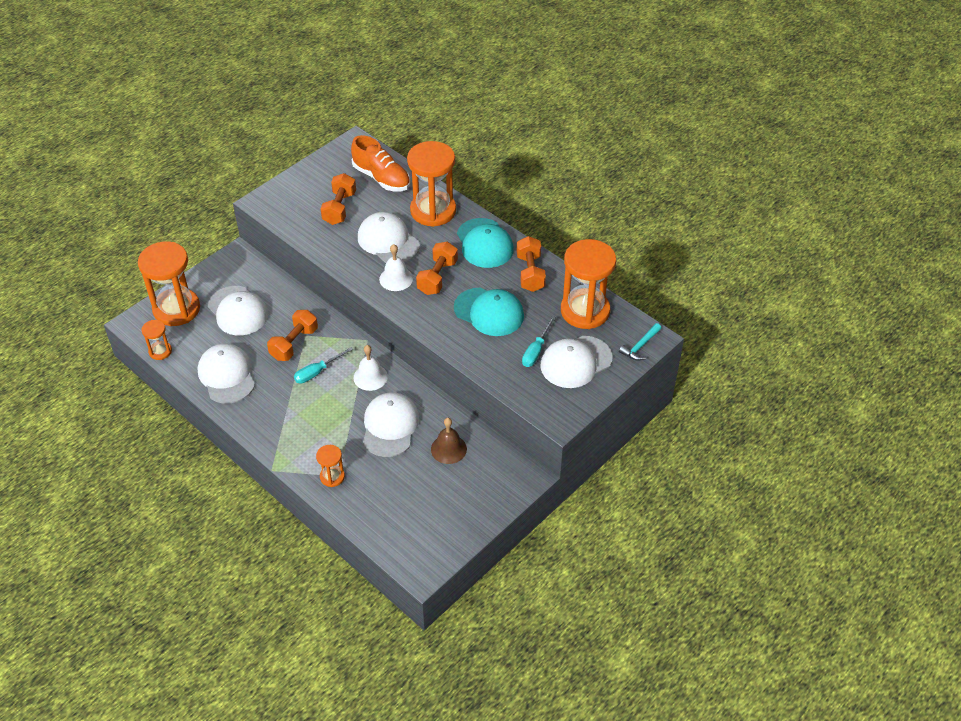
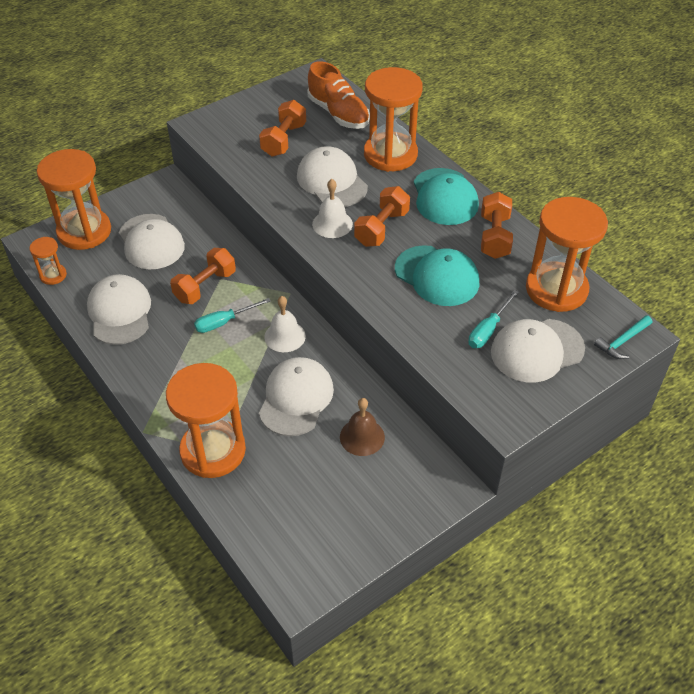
camera: 10 degrees right, 0 degrees up
orange hourglass [316,445,345,487] -> orange hourglass [166,363,246,478], size x2.11

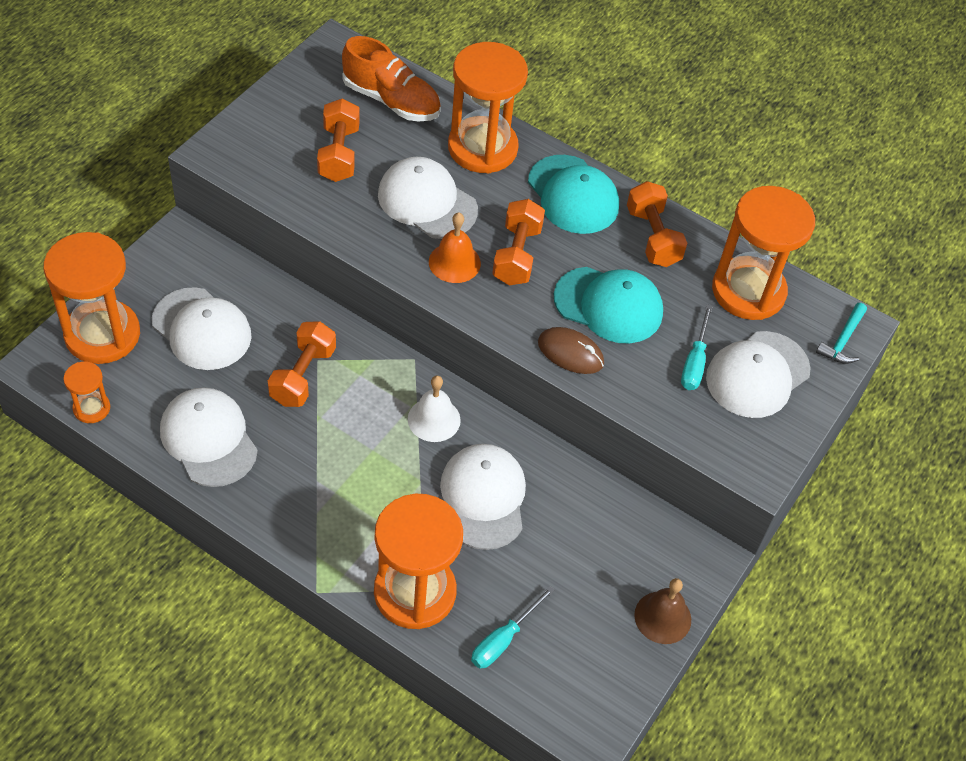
camera: 25 degrees left, 5 degrees up
turquoise screwdriver [194,298,271,333] -> turquoise screwdriver moved to [471,586,555,669]
white bell [312,179,353,238] -> orange bell [429,213,481,283]
brown bell [340,398,385,456] -> brown bell moved to [634,578,691,644]
none -> brown mouse [538,327,604,374]

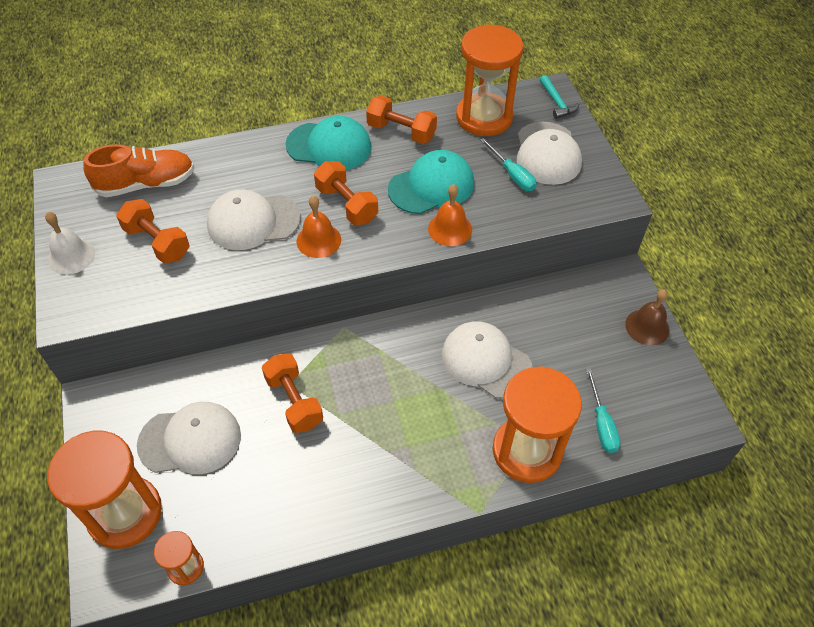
camera: 45 degrees left, 0 degrees up
white cap [160,387,258,487] -> none
white bell [408,376,461,442] -> white bell moved to [45,212,95,275]
orange hourglass [448,42,528,173] -> none
brown mouse [538,327,604,374] -> orange bell [428,184,472,246]

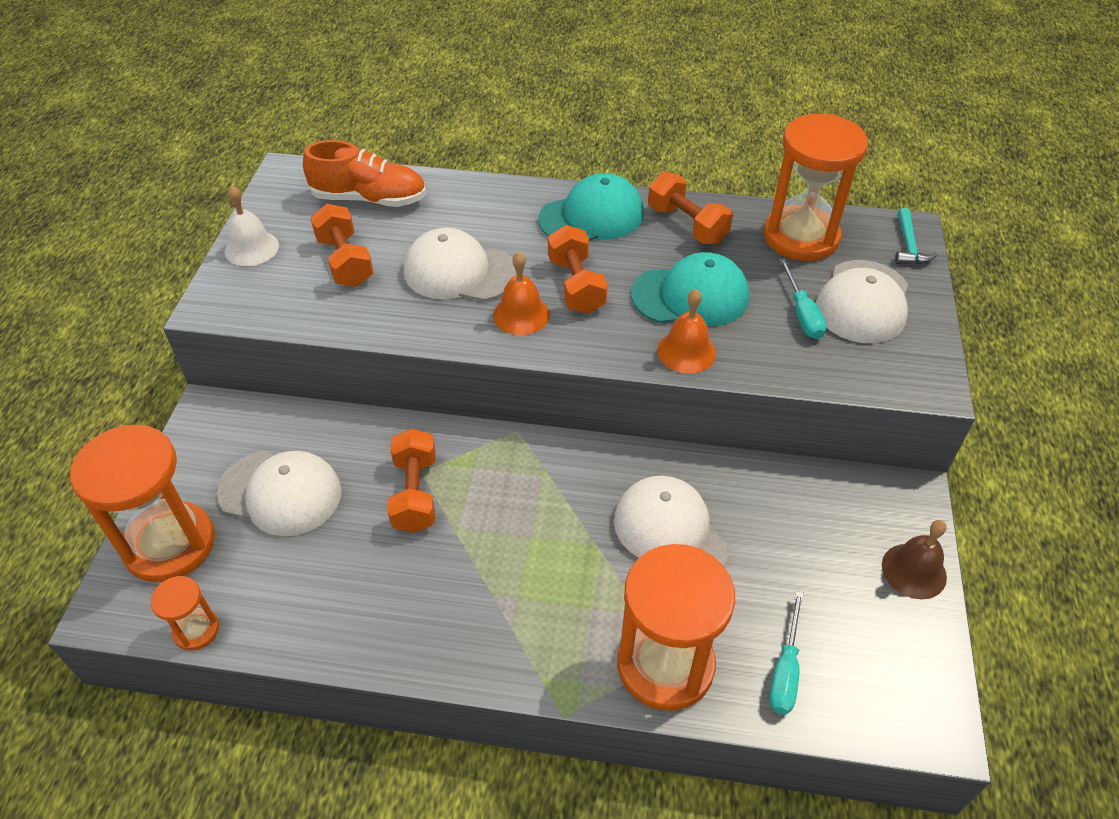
camera: 25 degrees right, 5 degrees down
turquoise cap [285,116,372,170] -> turquoise cap turned 60 degrees counterclockwise [538,173,644,241]

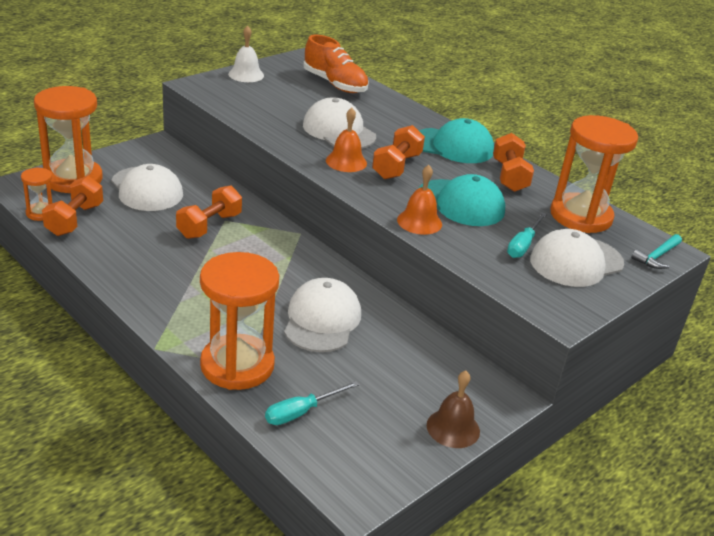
camera: 35 degrees right, 15 degrees down
orange dumbbell [310,204,374,287] -> orange dumbbell moved to [42,176,103,236]

